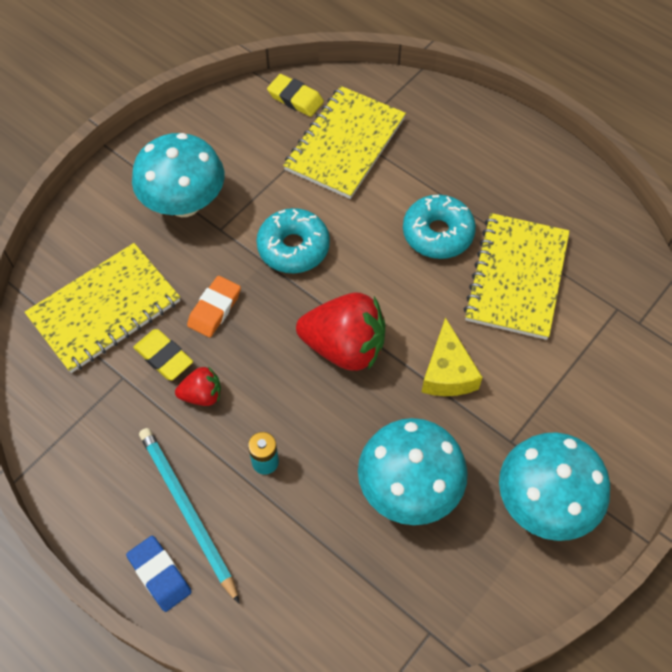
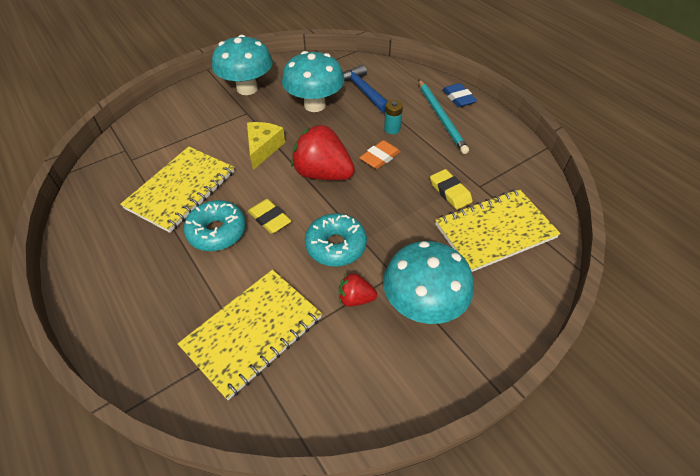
camera: 165 degrees left, 10 degrees down
red strawberry [175,367,221,406] -> red strawberry moved to [339,273,377,307]
orange eraser [187,276,241,337] -> orange eraser moved to [359,140,401,169]
yellow eraser [267,74,324,117] -> yellow eraser moved to [248,199,291,234]
none -> blue hammer [343,64,388,113]

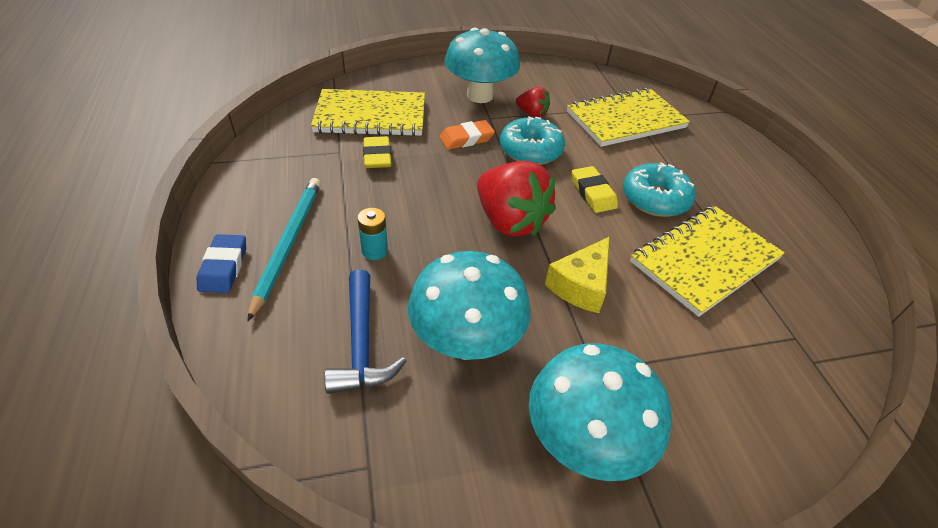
camera: 160 degrees left, 5 degrees down
orange eraser [359,140,401,169] -> orange eraser moved to [439,120,495,150]

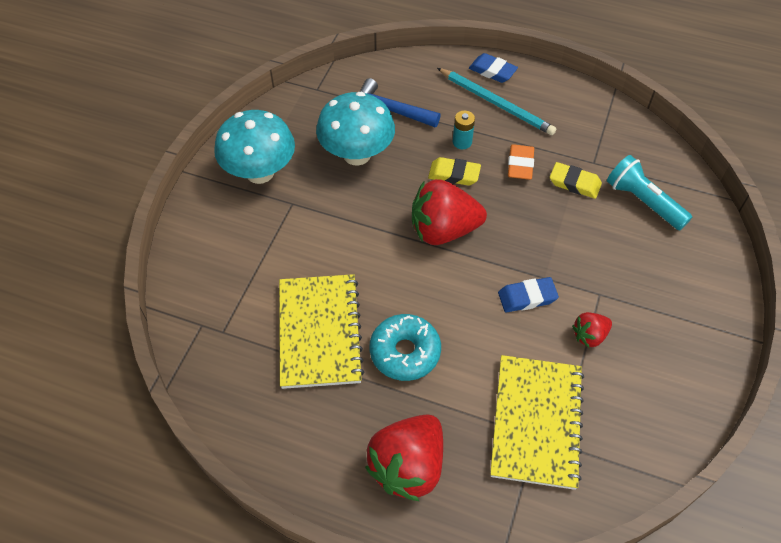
camera: 125 degrees right, 10 degrees up
yellow notebook [311,89,425,136] -> turquoise flashlight [607,155,692,230]
orange eraser [439,120,495,150] -> orange eraser moved to [508,144,534,180]
turquoise mushroom [445,28,520,103] -> none
turquoise donut [500,116,565,165] -> blue eraser [498,277,559,312]
yellow cheese [545,237,610,313] -> none
yellow eraser [572,166,618,213] -> yellow eraser moved to [428,157,481,186]
none -> red strawberry [365,414,443,501]

